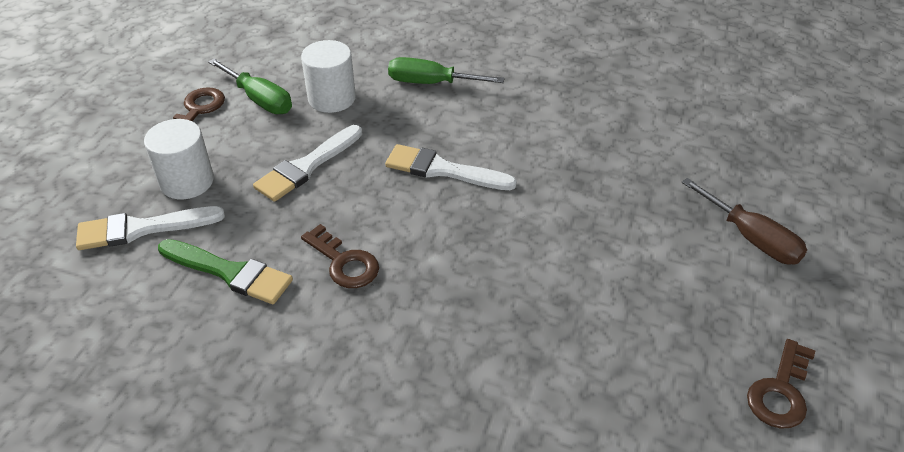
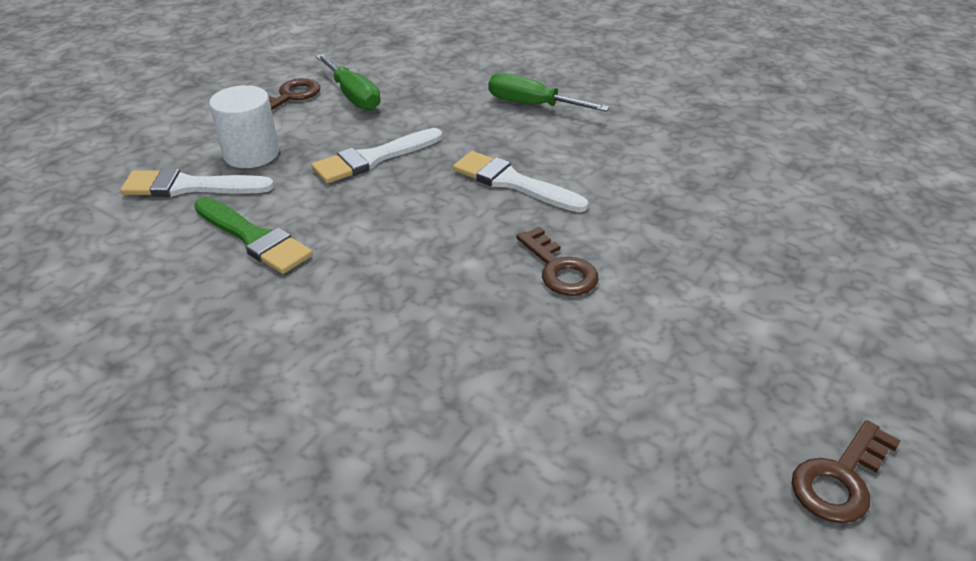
camera: 15 degrees right, 5 degrees down
white cylinder [301,40,356,113] -> none
brown key [301,224,379,288] -> brown key moved to [516,227,598,296]
brown screwdriver [681,178,807,264] -> none

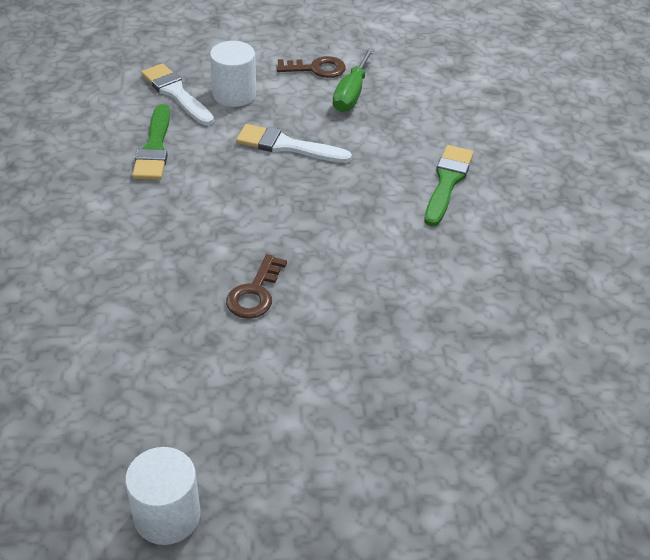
camera: 50 degrees right, 5 degrees up
white brush [453,151,588,212] -> none
green screwdriver [488,73,610,112] -> green brush [425,145,474,227]
brown key [792,420,901,523] -> white cylinder [125,447,200,545]

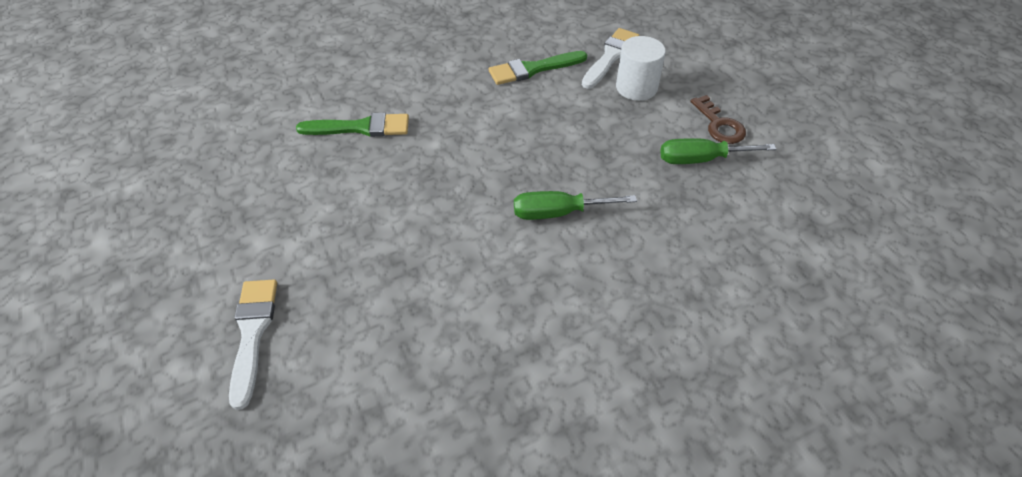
camera: 70 degrees right, 5 degrees up
white cylinder [125,447,200,545] -> none
brown key [226,254,287,319] -> none
white brush [236,124,352,163] -> white brush moved to [229,280,277,410]
green brush [425,145,474,227] -> green brush moved to [296,113,409,137]
none -> green screwdriver [514,191,637,220]

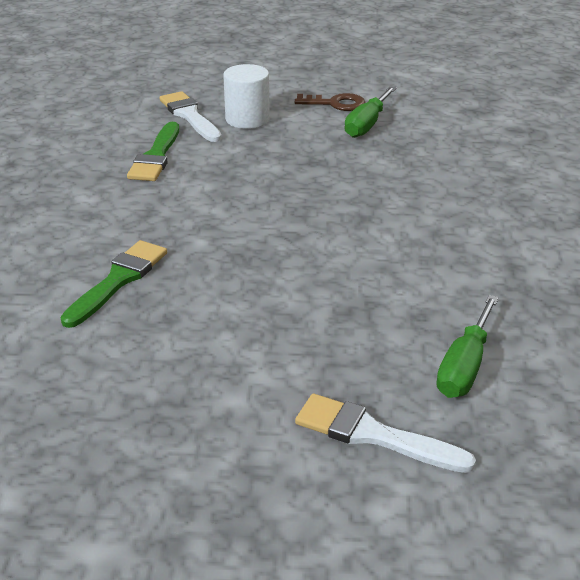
camera: 60 degrees left, 15 degrees down
green screwdriver [514,191,637,220] -> green screwdriver moved to [436,295,499,398]

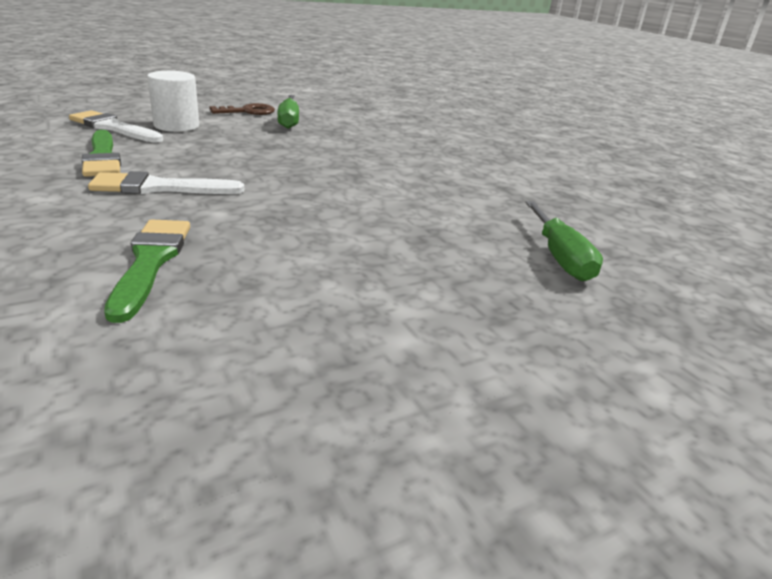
camera: 35 degrees left, 5 degrees down
white brush [295,394,476,473] -> white brush moved to [88,171,244,194]

